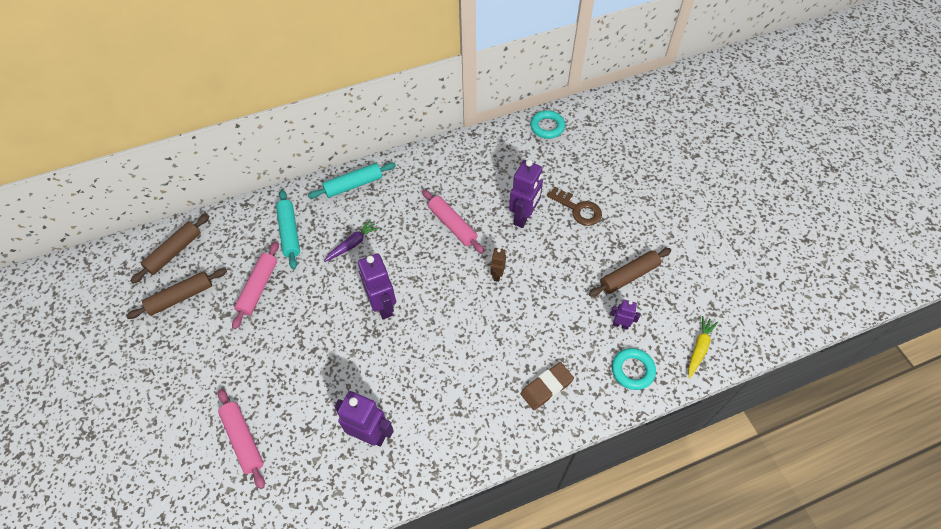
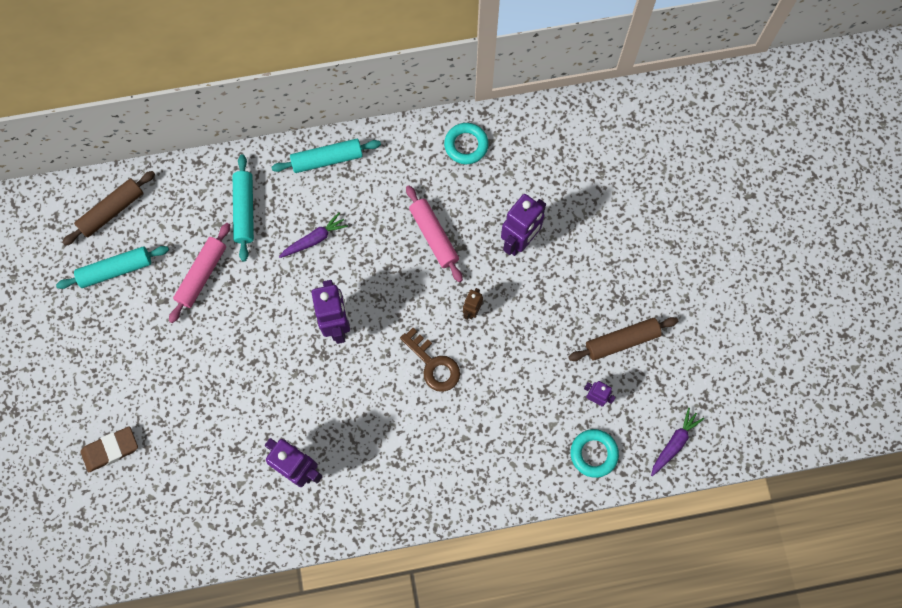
camera: 10 degrees right, 15 degrees up
brown rolling pin [126,268,227,319] -> turquoise rolling pin [56,246,169,289]
pink rolling pin [218,389,265,489] -> none
brown eraser [520,362,574,410] -> brown eraser moved to [80,426,138,472]
turquoise ring [530,110,565,139] -> turquoise ring moved to [444,123,489,164]
brown key [547,187,602,226] -> brown key moved to [400,328,460,392]
yellow carrot [688,316,718,378] -> purple carrot [651,408,704,476]

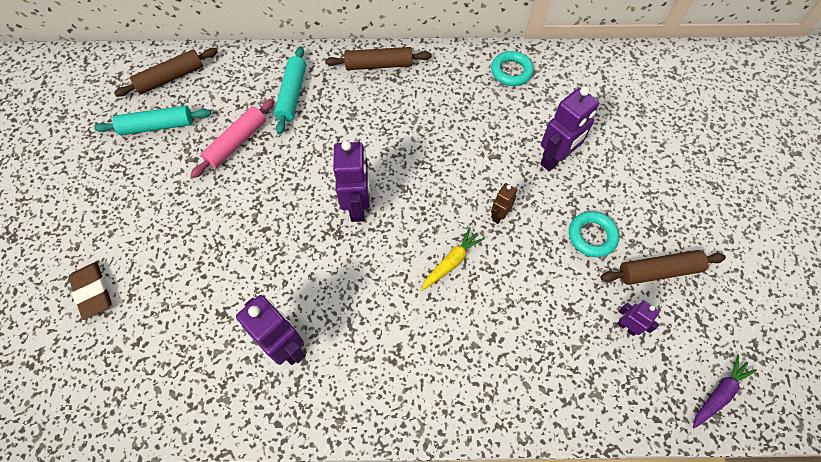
camera: 10 degrees right, 10 degrees down
brown eraser [80,426,138,472] -> brown eraser turned 75 degrees clockwise [68,262,112,320]
turquoise rolling pin [271,139,381,173] -> brown rolling pin [325,47,431,70]
purple carrot [279,213,348,258] -> none
brown key [400,328,460,392] -> yellow carrot [421,227,484,291]
pink rolling pin [406,185,463,282] -> none
turquoise ring [571,429,619,478] -> turquoise ring moved to [569,211,619,257]

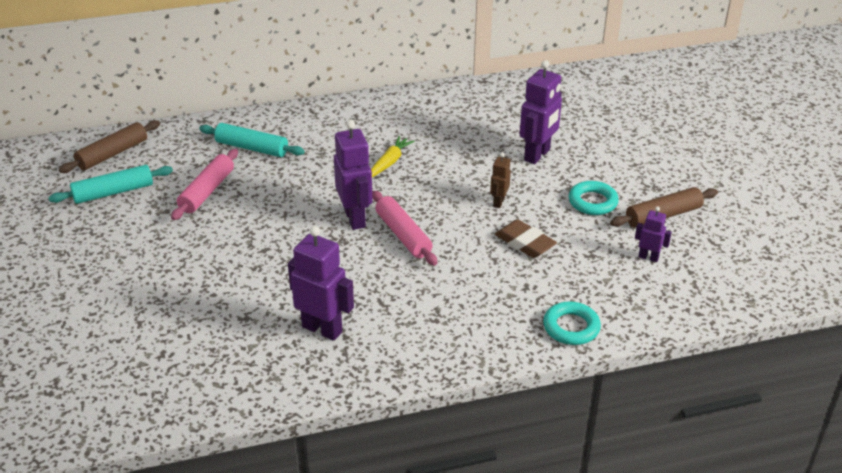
camera: 15 degrees left, 25 degrees down
brown eraser [68,262,112,320] -> brown eraser moved to [495,219,557,258]
turquoise rolling pin [274,46,306,135] -> turquoise rolling pin turned 60 degrees counterclockwise [199,123,304,157]
brown rolling pin [325,47,431,70] -> none
yellow carrot [421,227,484,291] -> yellow carrot moved to [371,136,415,177]
turquoise ring [491,51,534,86] -> turquoise ring moved to [543,301,601,345]
purple carrot [693,355,757,429] -> none
none -> pink rolling pin [372,191,437,266]

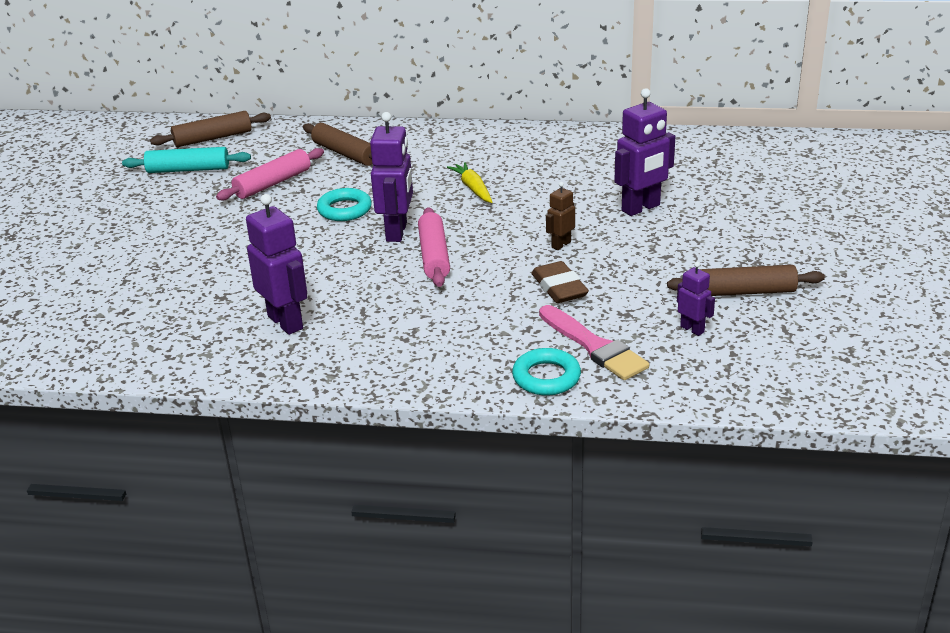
camera: 25 degrees right, 5 degrees down
turquoise rolling pin [199,123,304,157] -> brown rolling pin [303,123,372,166]
yellow carrot [371,136,415,177] -> yellow carrot turned 75 degrees counterclockwise [447,162,492,203]
turquoise ring [569,181,619,215] -> turquoise ring moved to [317,188,372,221]
none -> pink brush [539,305,649,380]

